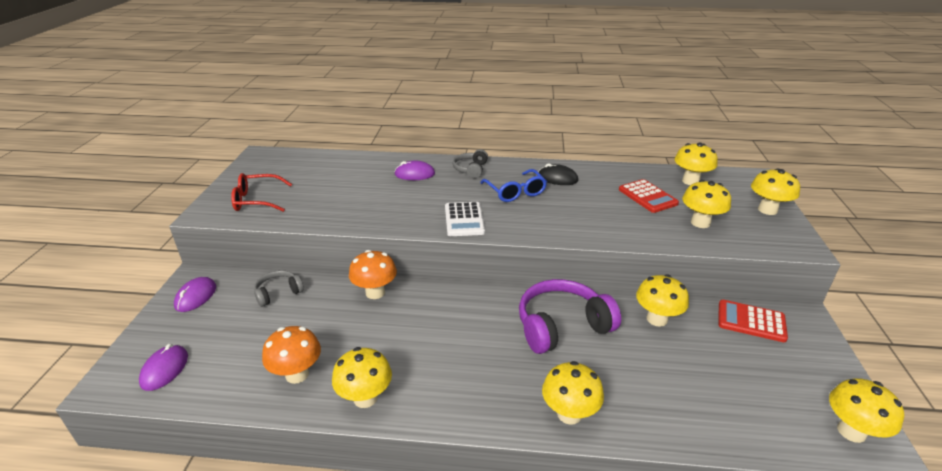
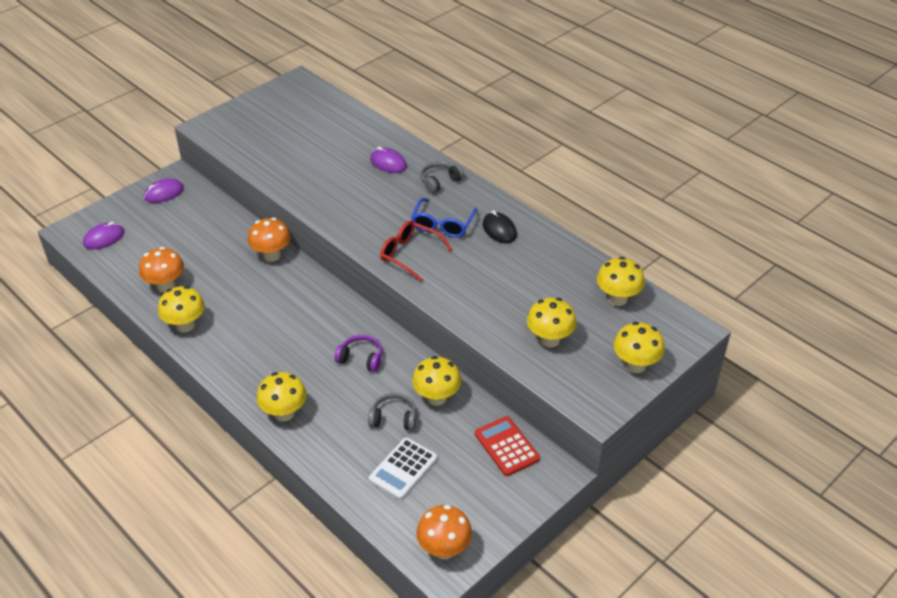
camera: 40 degrees right, 10 degrees up
red glasses [231,173,292,212] -> red glasses moved to [380,221,453,282]
grey headphones [254,270,304,307] -> grey headphones moved to [368,393,417,431]
white calculator [445,202,485,236] -> white calculator moved to [369,438,437,500]
purple headphones [519,279,621,354] -> purple headphones [335,335,382,372], size x0.53
red calculator [619,179,679,213] -> none
yellow mushroom [829,378,904,443] -> orange mushroom [416,505,472,559]

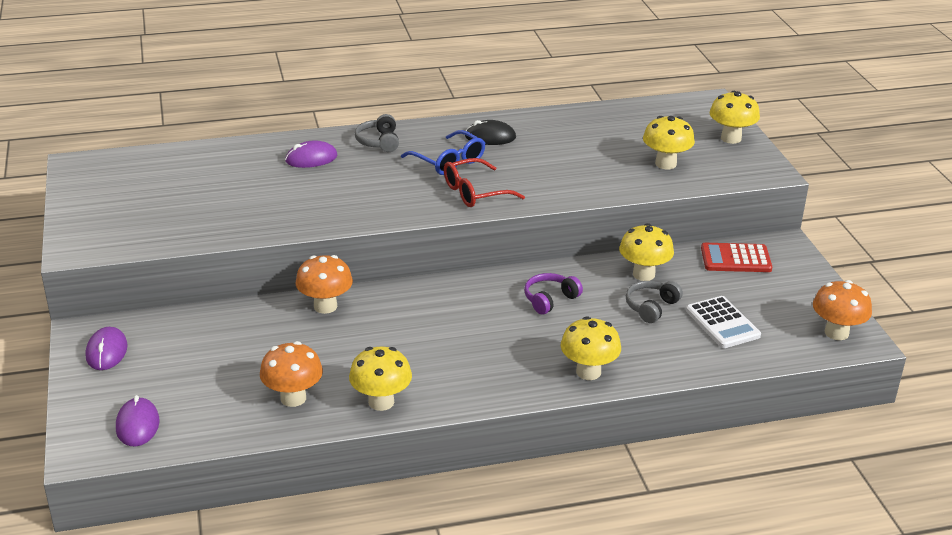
camera: 60 degrees left, 10 degrees down
yellow mushroom [597,257,645,306] -> none

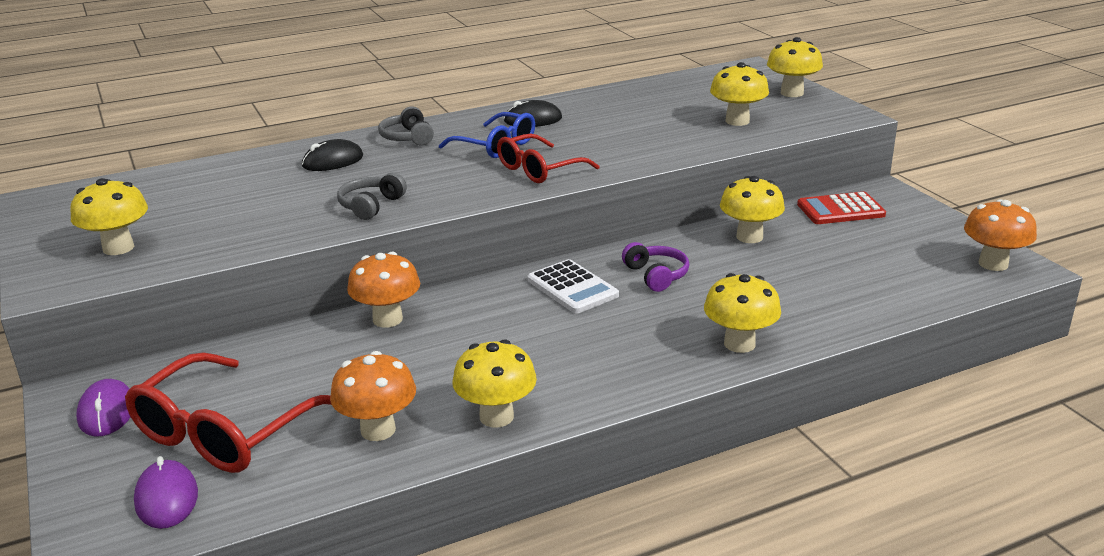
camera: 10 degrees left, 5 degrees down
purple mouse [285,140,337,168] -> black mouse [302,139,363,171]
purple headphones [524,273,583,315] -> purple headphones turned 120 degrees clockwise [622,242,689,292]
grey headphones [626,281,683,323] -> grey headphones moved to [337,173,407,220]
white calculator [686,296,761,348] -> white calculator moved to [528,259,619,313]
none -> yellow mushroom [70,178,148,255]
none -> red glasses [125,352,331,473]

